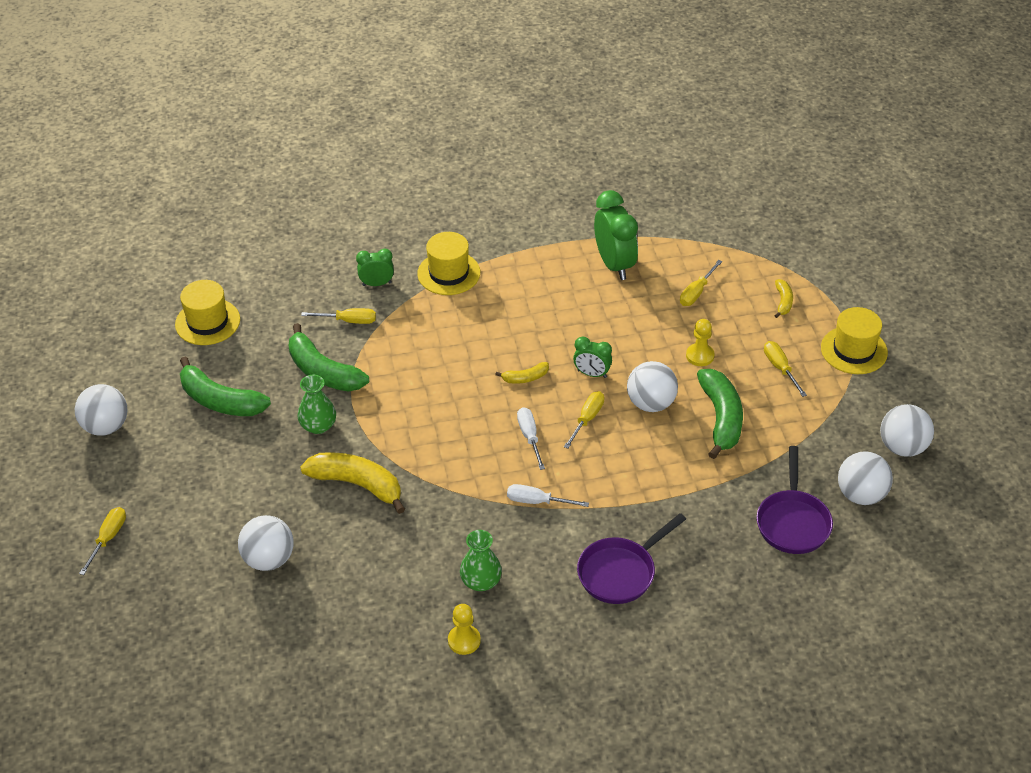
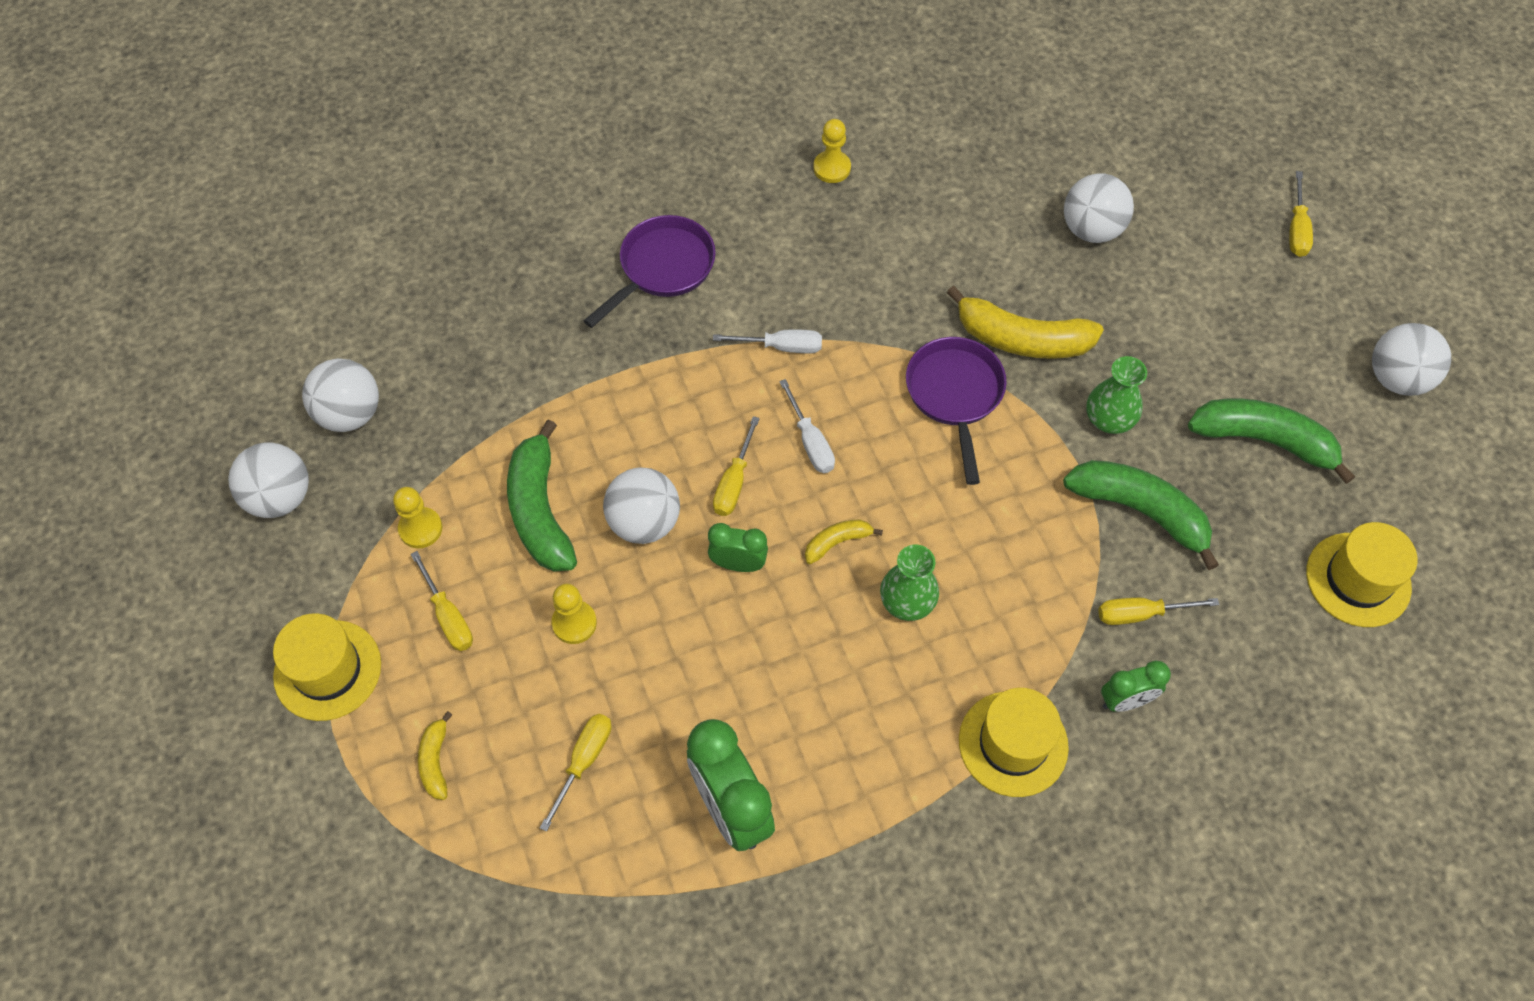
camera: 170 degrees right, 15 degrees up
green vase [460,530,502,591] -> green vase moved to [880,545,939,621]
purple pan [756,446,833,554] -> purple pan moved to [906,337,1007,485]
none -> yellow pawn [393,487,442,548]

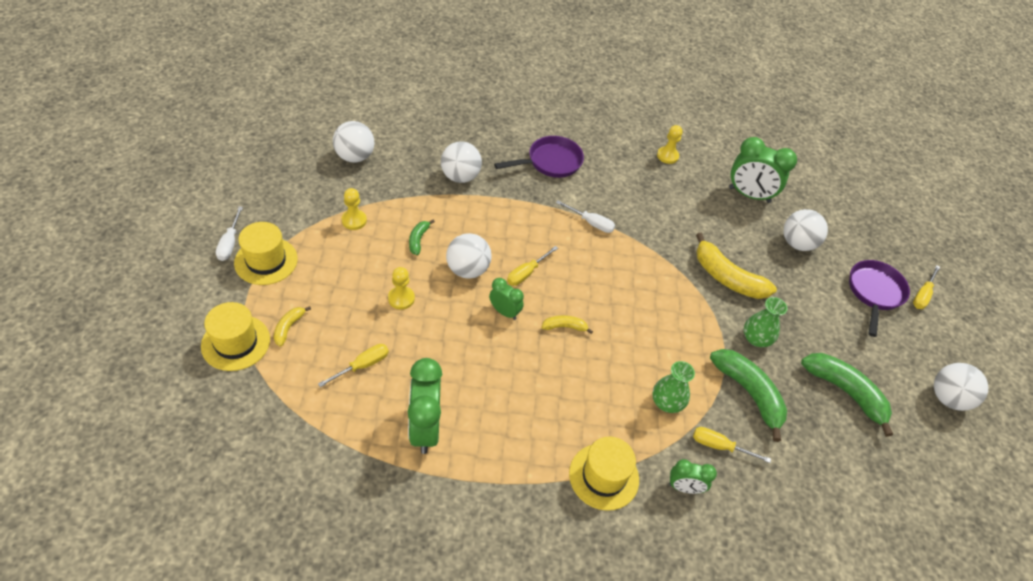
camera: 20 degrees right, 10 degrees down
white ball [228,442,309,518] -> white ball moved to [441,141,482,183]
yellow screwdriver [411,551,473,651] -> none
green banana [507,420,577,572] -> green banana [409,220,435,255], size x0.49
white screwdriver [779,379,835,473] -> white screwdriver moved to [216,206,243,261]
green vase [880,545,939,621] -> green vase moved to [652,361,695,413]
purple pan [906,337,1007,485] -> purple pan moved to [849,260,910,337]
yellow hat [1306,522,1418,627] -> yellow hat moved to [201,302,270,371]
none -> green clock [729,137,797,203]

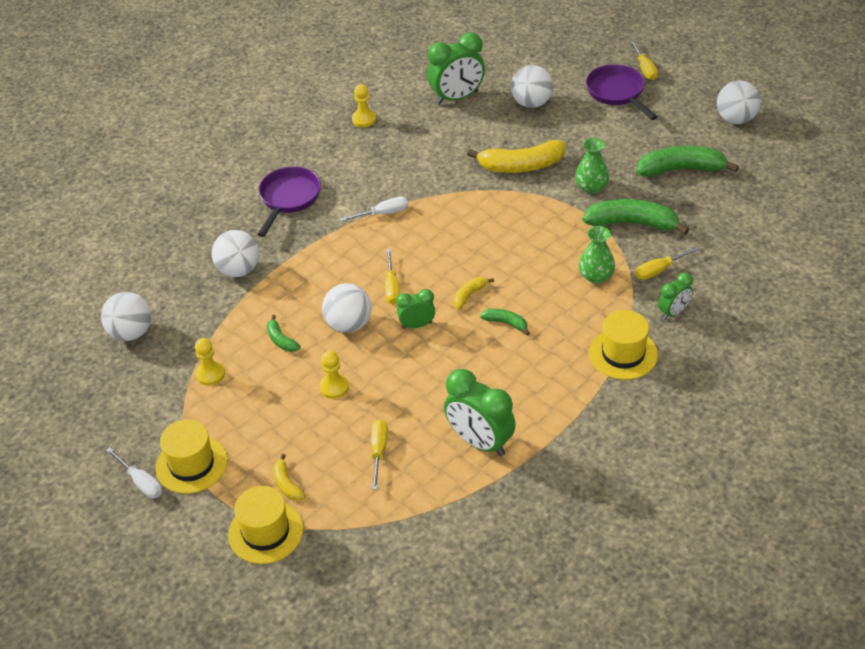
camera: 40 degrees left, 5 degrees down
none -> green banana [480,309,530,335]

